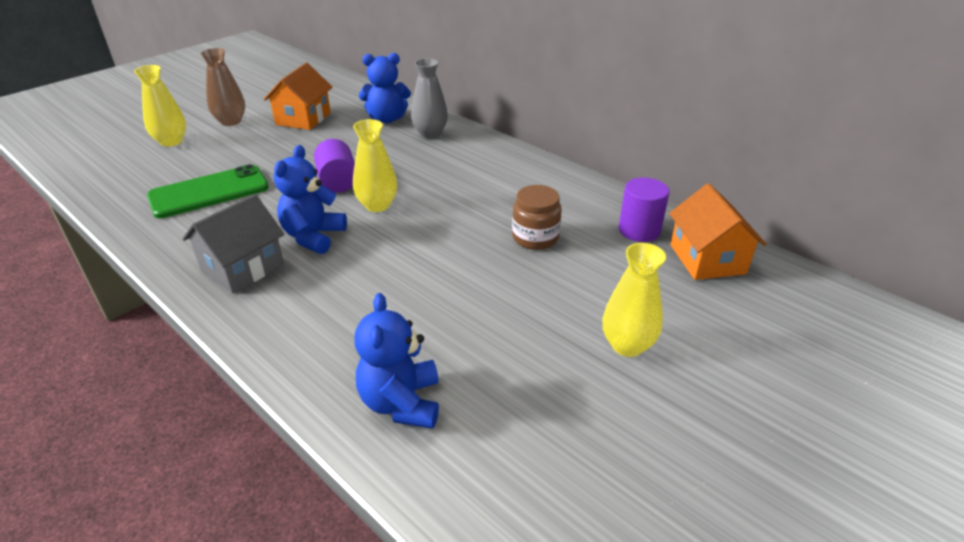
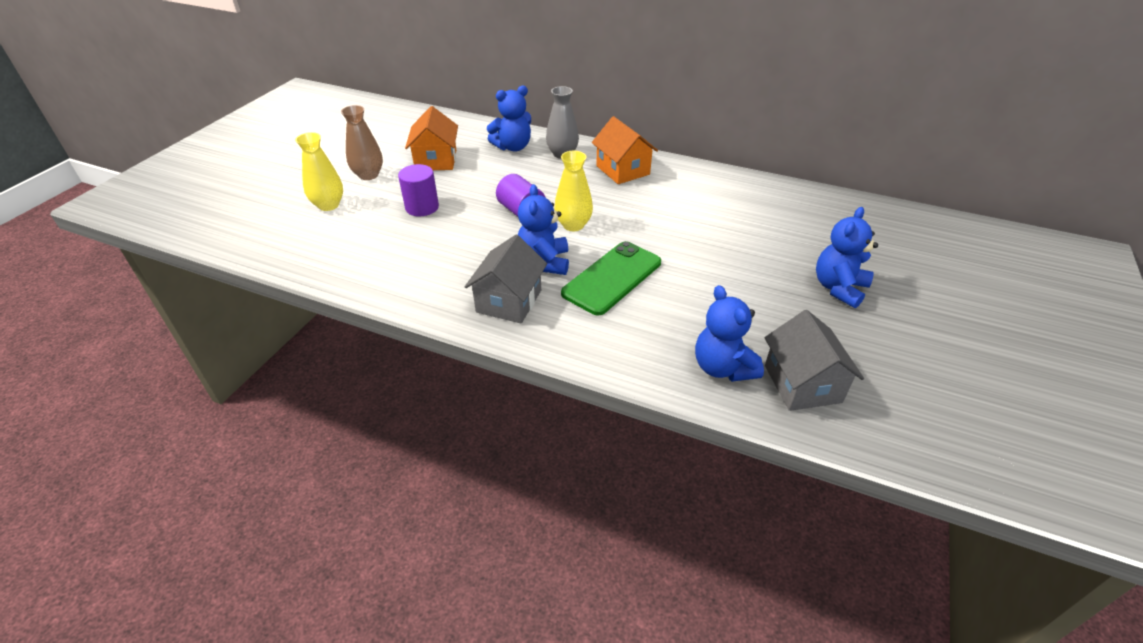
camera: 20 degrees left, 5 degrees up
green phone [147,164,269,218] -> green phone moved to [561,241,661,316]
brown jar [512,185,562,250] -> none
yellow vase [602,243,666,357] -> blue teddy bear [816,207,878,308]
purple cylinder [619,177,670,242] -> purple cylinder moved to [398,164,439,216]
orange house [669,183,766,280] -> orange house moved to [592,116,658,184]
none -> grey house [765,310,864,411]

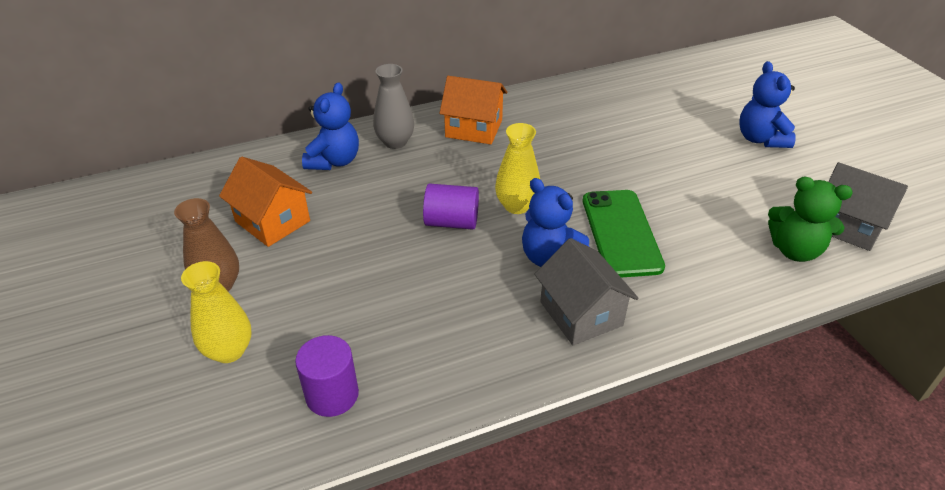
camera: 45 degrees left, 0 degrees up
purple cylinder [398,164,439,216] -> purple cylinder moved to [295,335,359,417]
blue teddy bear [695,285,764,382] -> green teddy bear [768,177,853,262]

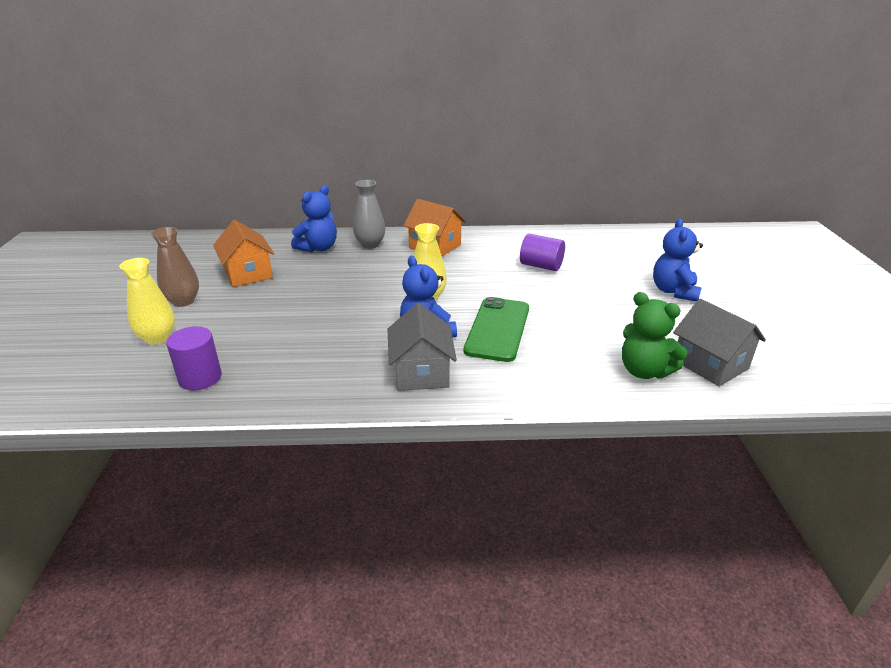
camera: 20 degrees right, 10 degrees down
purple cylinder [423,184,479,230] -> purple cylinder moved to [520,234,565,271]

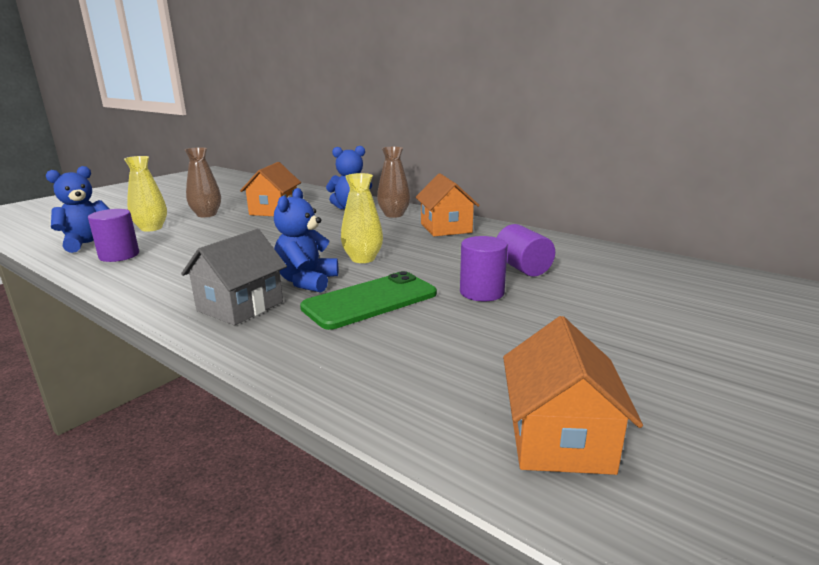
camera: 40 degrees right, 10 degrees down
grey vase [353,180,385,249] -> brown vase [377,147,410,218]
green teddy bear [622,292,688,379] -> none
blue teddy bear [653,218,703,302] -> blue teddy bear moved to [46,166,109,253]
grey house [673,299,766,386] -> orange house [503,316,643,475]
none -> purple cylinder [460,236,508,301]

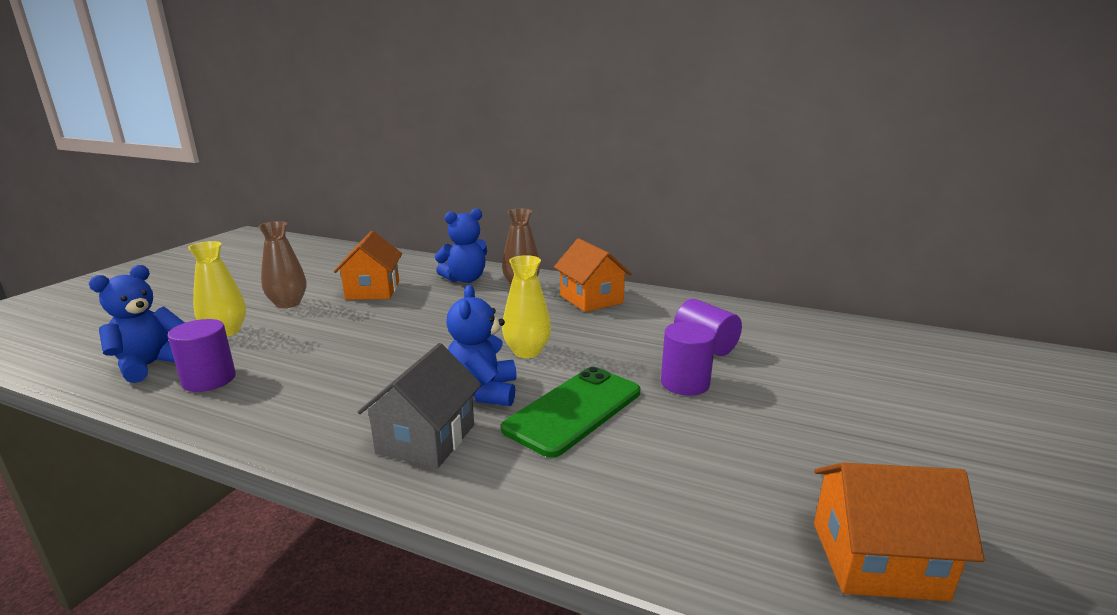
camera: 15 degrees left, 0 degrees up
orange house [503,316,643,475] -> orange house turned 75 degrees counterclockwise [814,462,985,601]

